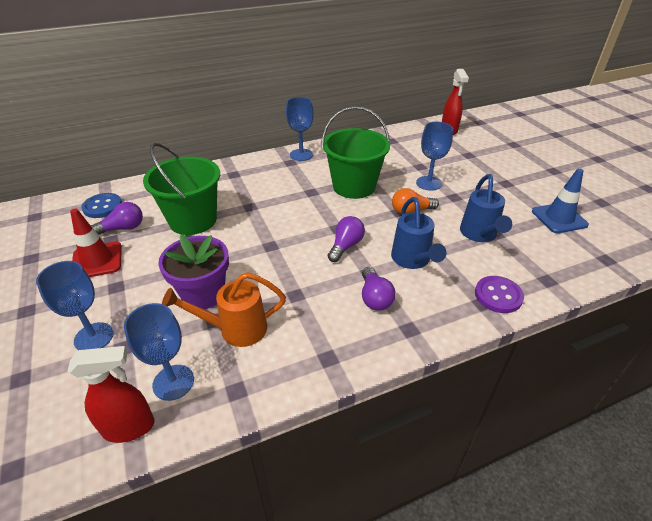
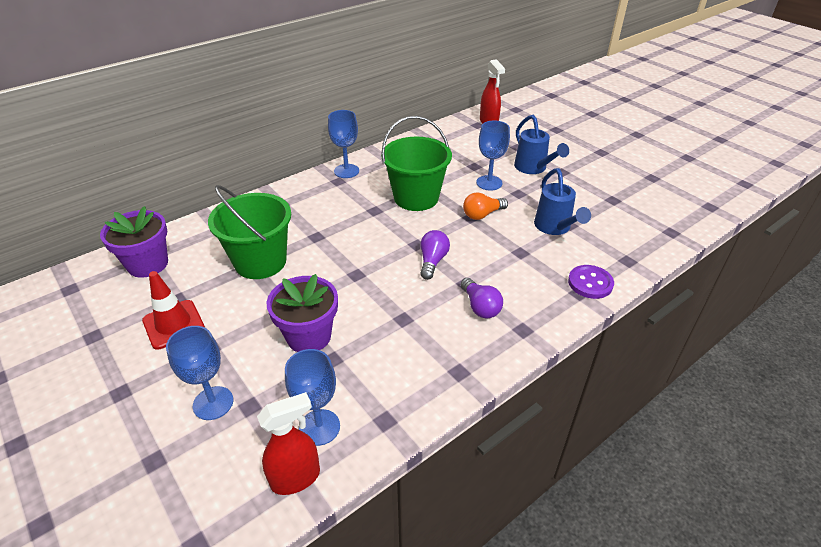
camera: 15 degrees left, 0 degrees up
blue button [81,193,122,218] -> purple flower pot [100,206,168,278]
purple light bulb [91,202,143,235] -> none
orange watering can [162,272,286,347] -> none
blue watering can [391,197,446,269] -> blue watering can moved to [514,115,569,174]
blue traffic cone [532,168,589,233] -> none

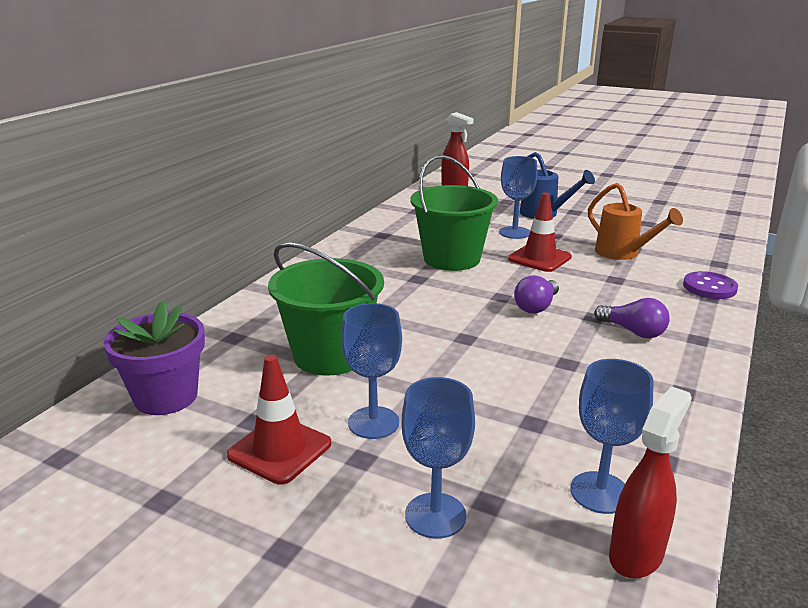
camera: 25 degrees left, 15 degrees down
purple flower pot [266,274,338,352] -> none
blue goblet [328,110,359,178] -> blue goblet moved to [341,303,402,439]
purple light bulb [420,230,450,280] -> purple light bulb turned 135 degrees counterclockwise [514,275,559,314]
orange light bulb [463,192,508,220] -> red traffic cone [508,193,572,272]
blue watering can [534,168,591,235] -> orange watering can [588,183,683,260]

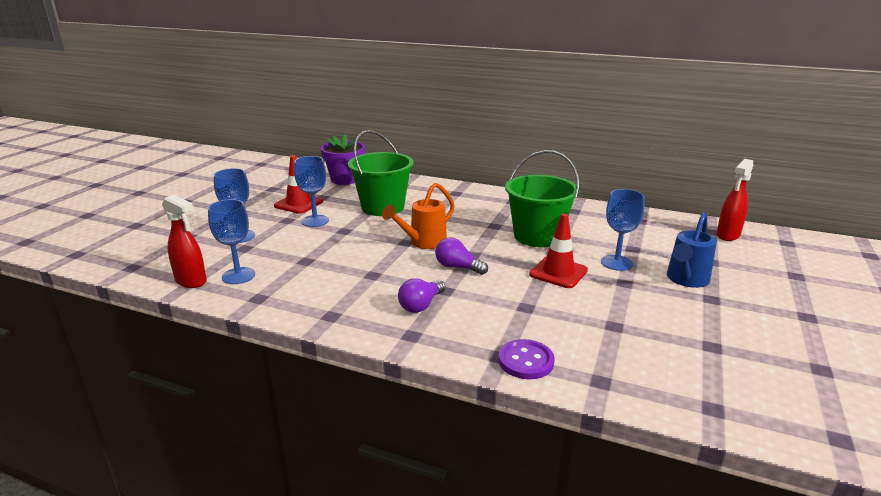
camera: 85 degrees right, 0 degrees up
orange watering can [588,183,683,260] -> orange watering can moved to [382,183,455,249]

